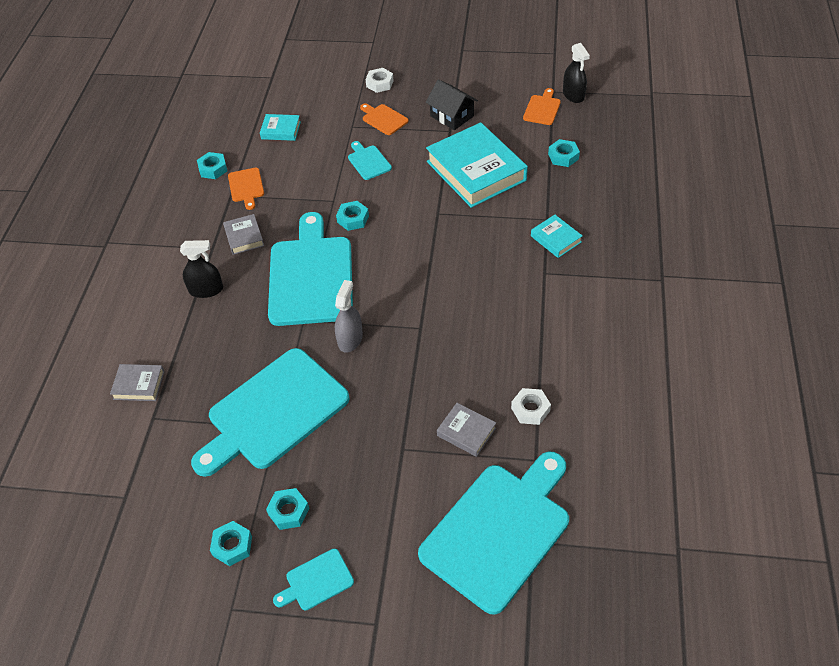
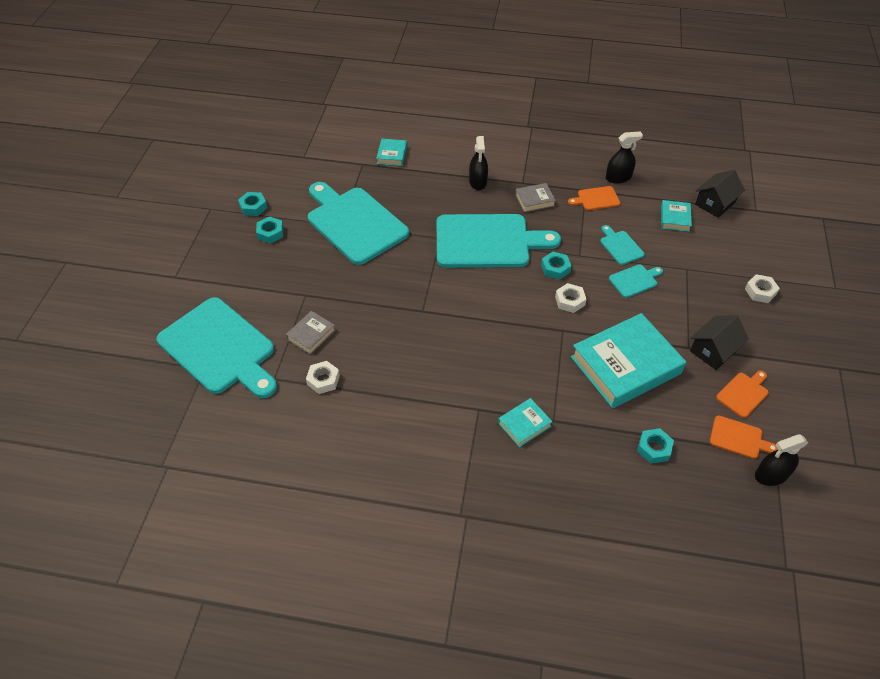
camera: 90 degrees right, 0 degrees up
grey book [110,364,165,401] -> turquoise book [376,139,407,166]
turquoise nut [197,152,227,179] -> black spray bottle [606,131,643,184]
turquoise cutting board [273,549,354,610] -> turquoise cutting board moved to [600,225,645,265]
grey spray bottle [335,280,363,353] -> none
orange cutting board [360,104,409,135] -> orange cutting board moved to [716,371,769,418]
none -> white nut [555,283,587,313]
none -> black house [695,170,745,218]

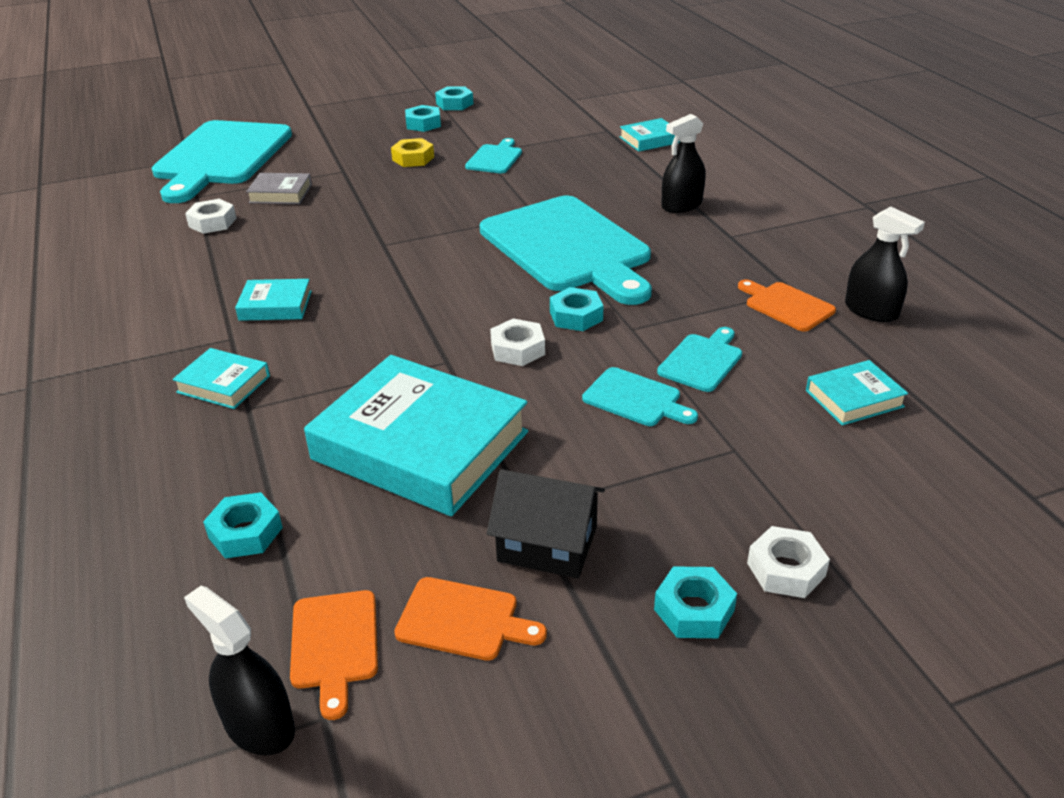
camera: 60 degrees right, 15 degrees down
turquoise cutting board [308,182,409,265] -> turquoise cutting board [465,138,522,173], size x0.43
grey book [515,183,556,213] -> none
black house [695,170,745,218] -> none
none -> turquoise book [235,279,312,321]
none -> yellow nut [391,138,434,167]
none -> turquoise nut [654,566,737,638]

